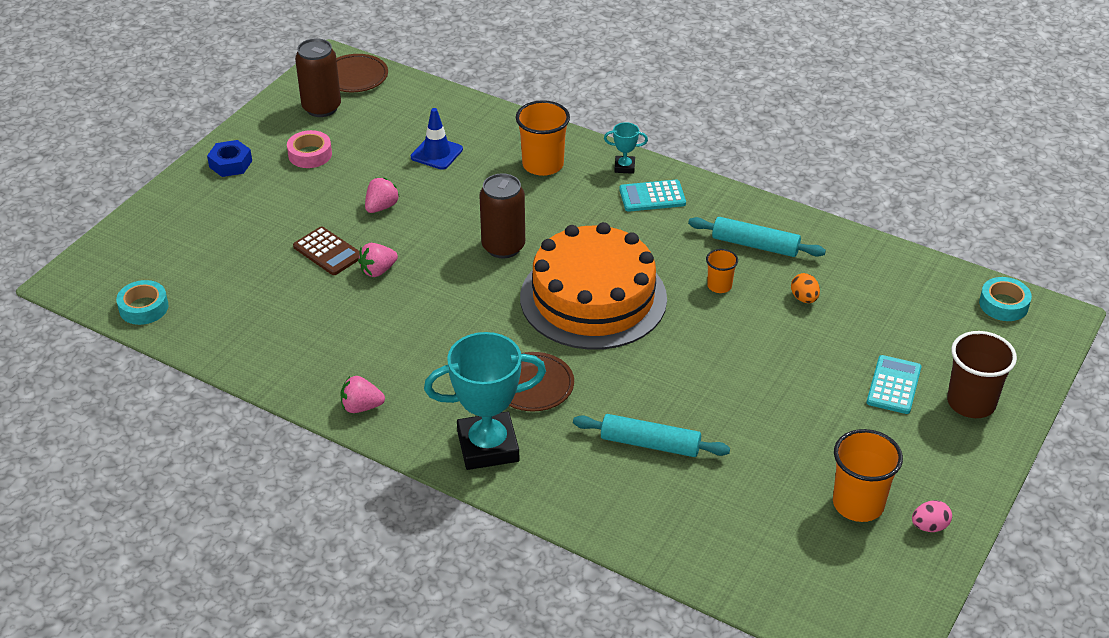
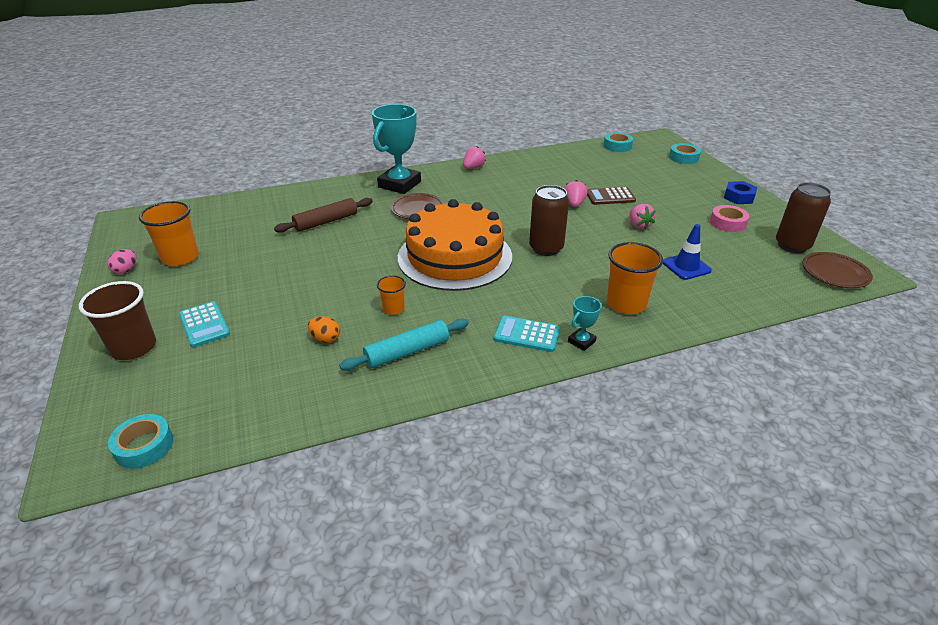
camera: 130 degrees right, 5 degrees down
turquoise rolling pin [573,414,730,457] -> brown rolling pin [274,198,373,233]
turquoise calculator [619,179,686,212] -> turquoise calculator turned 105 degrees counterclockwise [494,316,560,352]
none -> turquoise tape [669,143,701,164]

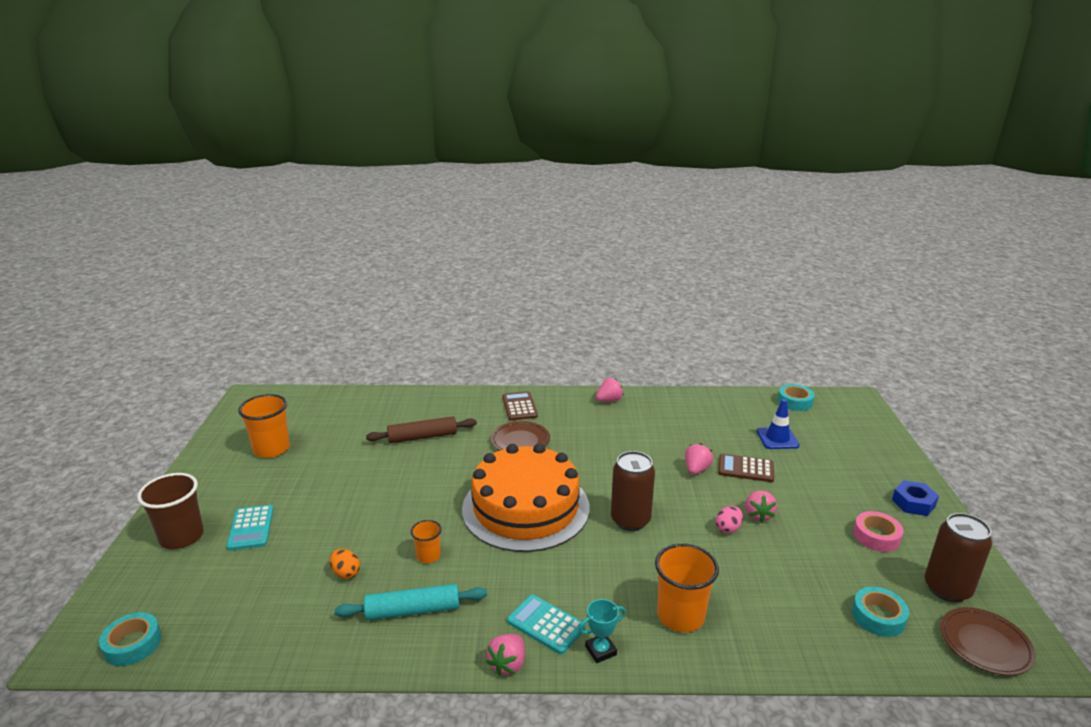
camera: 20 degrees right, 10 degrees down
pink egg [107,249,136,274] -> pink egg moved to [716,506,743,534]
turquoise trophy [372,104,421,194] -> brown calculator [502,391,538,421]
blue traffic cone [663,224,712,280] -> blue traffic cone moved to [757,399,800,449]
turquoise tape [669,143,701,164] -> turquoise tape moved to [852,587,909,637]
none -> pink strawberry [486,634,525,676]

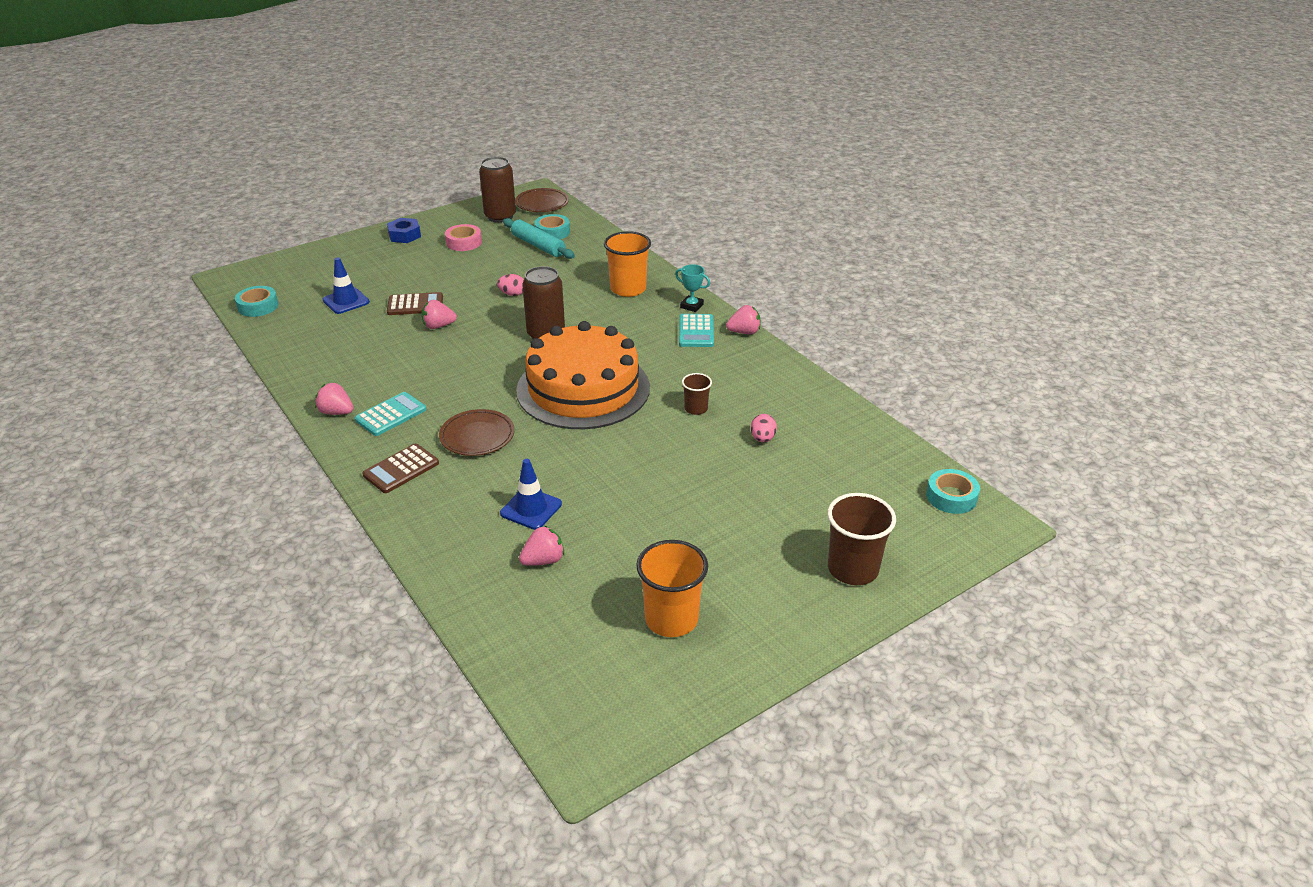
camera: 125 degrees left, 10 degrees up
turquoise calculator [227,505,274,551] -> turquoise calculator moved to [355,392,426,436]
orange egg [330,549,360,579] -> pink egg [751,414,777,442]
turquoise rolling pin [335,584,487,620] -> turquoise rolling pin moved to [503,218,575,259]
brown rolling pin [366,417,477,443] -> blue traffic cone [500,459,562,530]
orange cup [411,520,442,563] -> brown cup [682,373,712,415]
brown calculator [718,454,774,482] -> brown calculator turned 75 degrees counterclockwise [387,292,443,315]
pink strawberry [745,490,777,522] -> pink strawberry moved to [519,525,565,566]

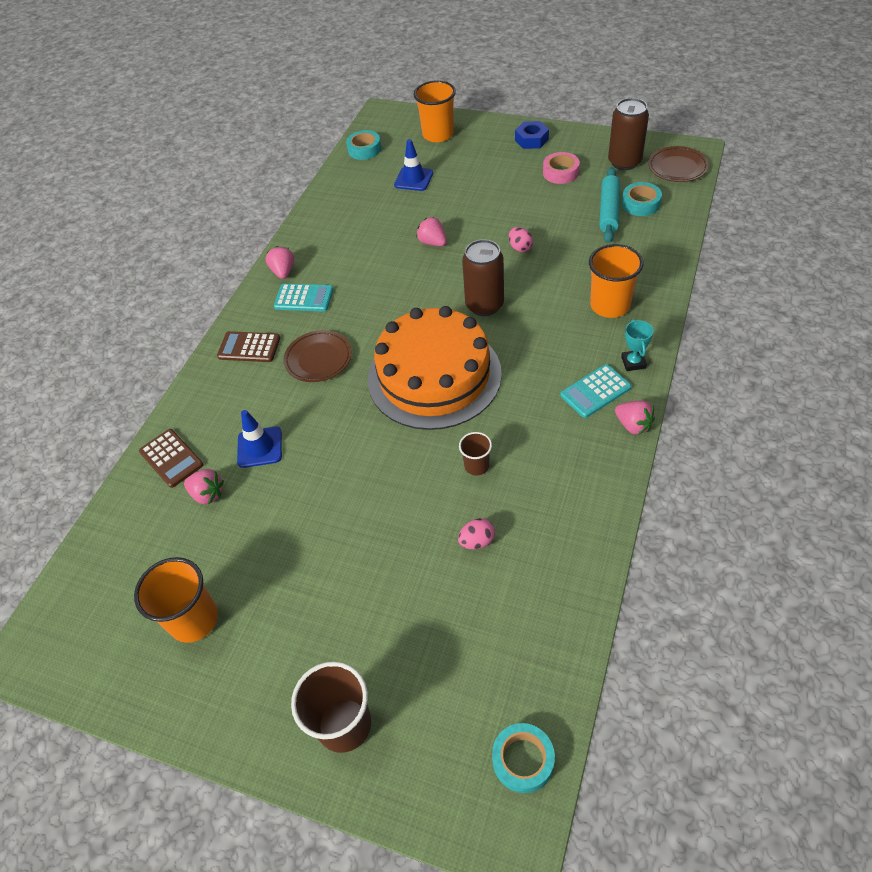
camera: 60 degrees right, 15 degrees up
brown calculator [387,292,443,315] -> brown calculator moved to [139,429,203,488]
none -> orange cup [414,80,456,142]

